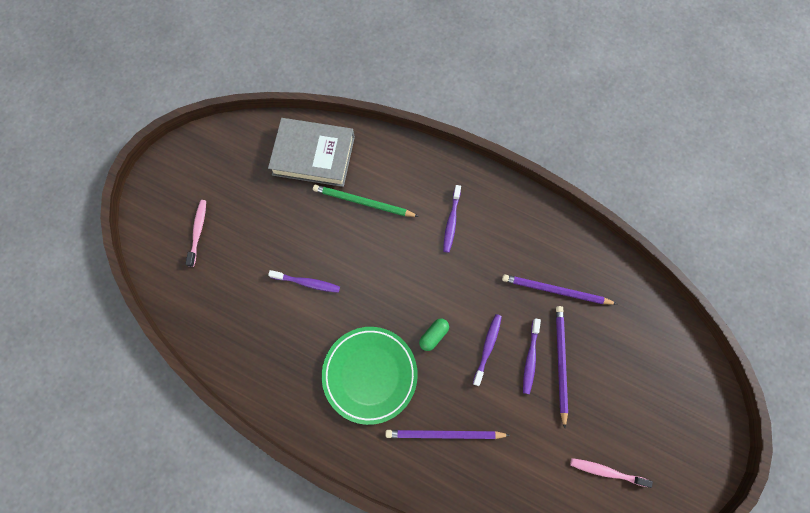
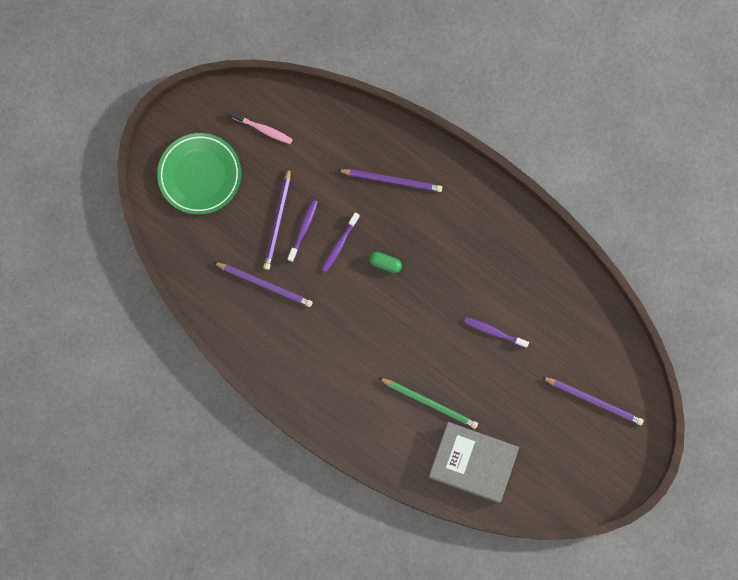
camera: 170 degrees left, 5 degrees up
pink toothbrush [186,200,206,267] -> purple pencil [542,377,644,425]
green plate [322,327,418,425] -> green plate moved to [157,133,241,215]
green capsule [419,318,449,351] -> green capsule turned 60 degrees clockwise [369,252,402,273]
purple toothbrush [443,185,461,253] -> none

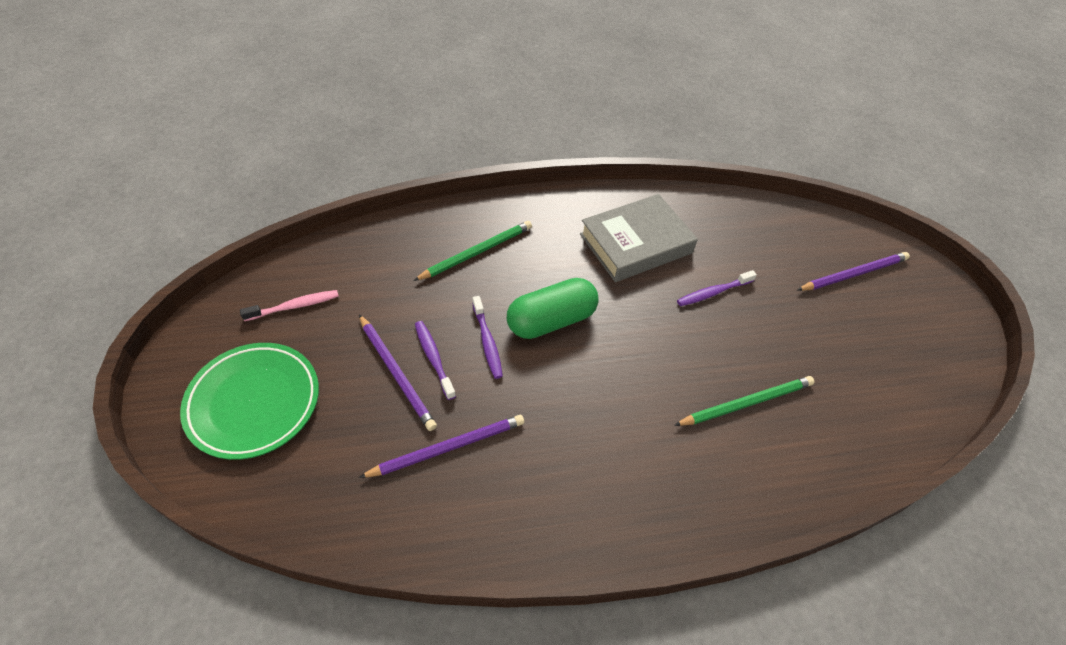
camera: 50 degrees left, 25 degrees down
purple pencil [338,169,442,192] -> green pencil [413,221,532,281]
green capsule [369,252,402,273] -> green capsule [507,278,599,339], size x2.06
grey book [428,422,519,503] -> grey book moved to [580,194,698,282]

